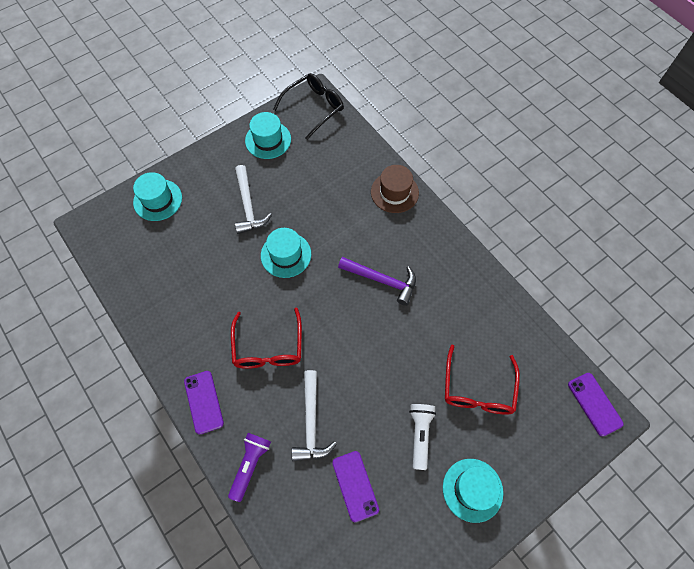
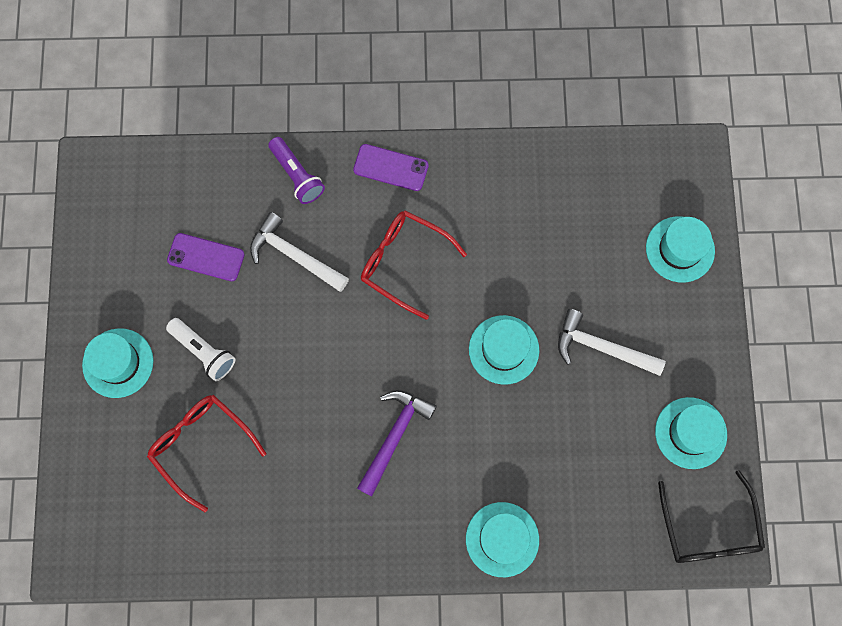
camera: 125 degrees right, 10 degrees up
purple hammer [338,257,416,306] -> purple hammer turned 150 degrees clockwise [357,390,437,496]
brown hat [371,165,419,213] -> turquoise hat [466,502,539,577]
purple phone [568,373,624,436] -> none

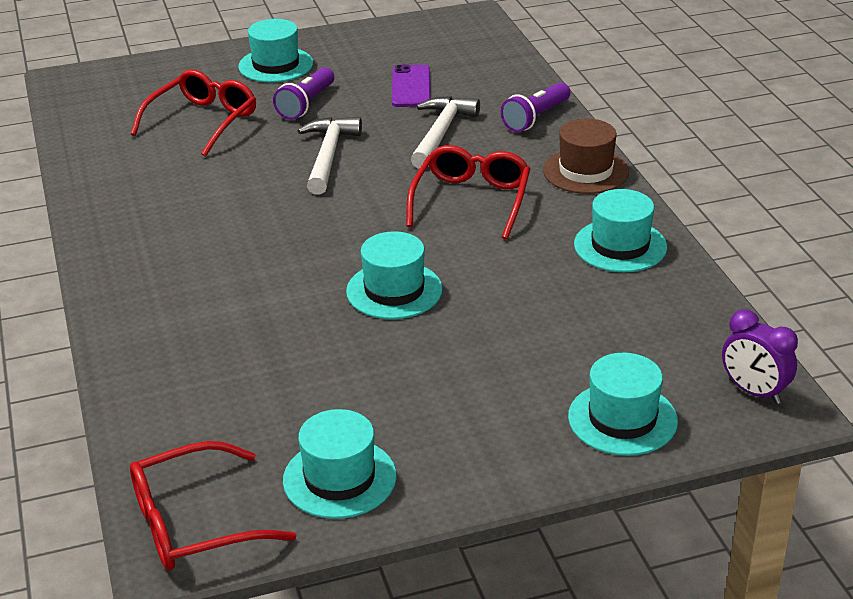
camera: 75 degrees right, 40 degrees down
white flashlight [166,318,235,381] -> purple flashlight [273,67,334,120]
purple phone [353,144,429,191] -> brown hat [543,118,629,194]
purple hammer [357,390,437,496] -> none
turquoise hat [466,502,539,577] -> turquoise hat moved to [574,189,667,272]
white hammer [558,309,666,376] -> white hammer moved to [297,117,362,195]
black glasses [658,470,765,563] -> red glasses [130,441,296,570]
none -> purple clock [722,309,798,404]

